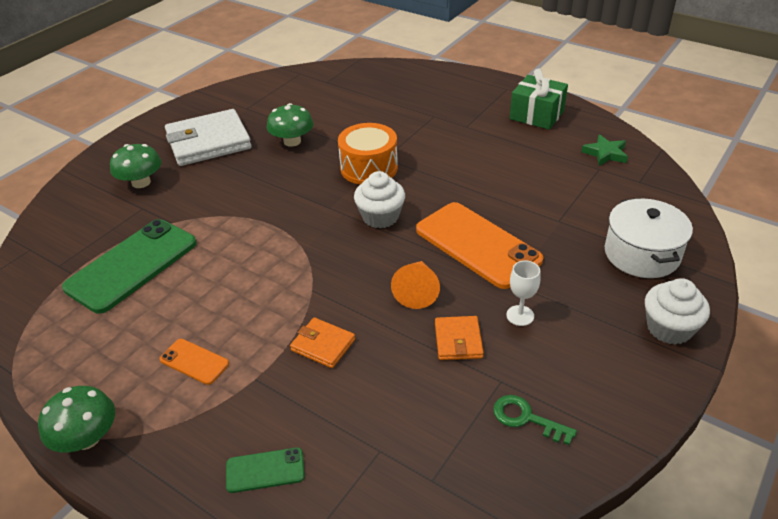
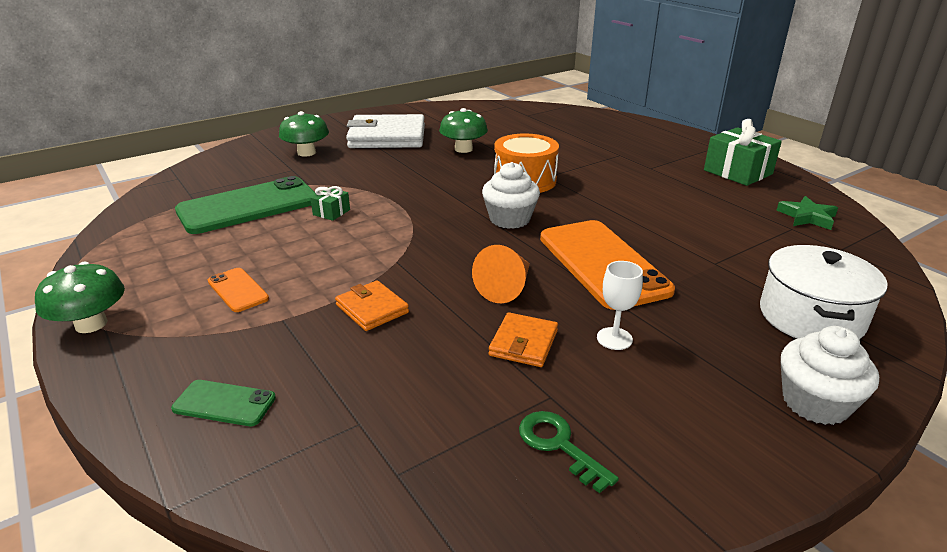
camera: 20 degrees right, 10 degrees down
none -> green gift [310,186,350,221]

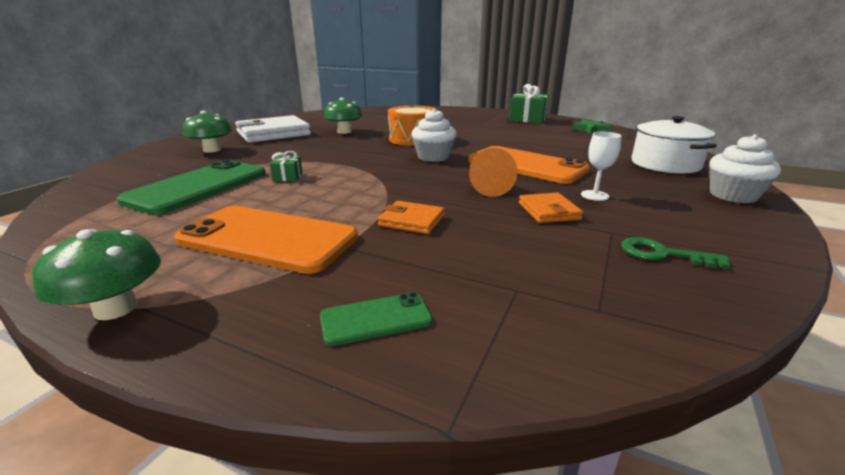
camera: 30 degrees left, 5 degrees down
orange phone [208,268,269,312] -> orange phone [174,206,358,274], size x2.18

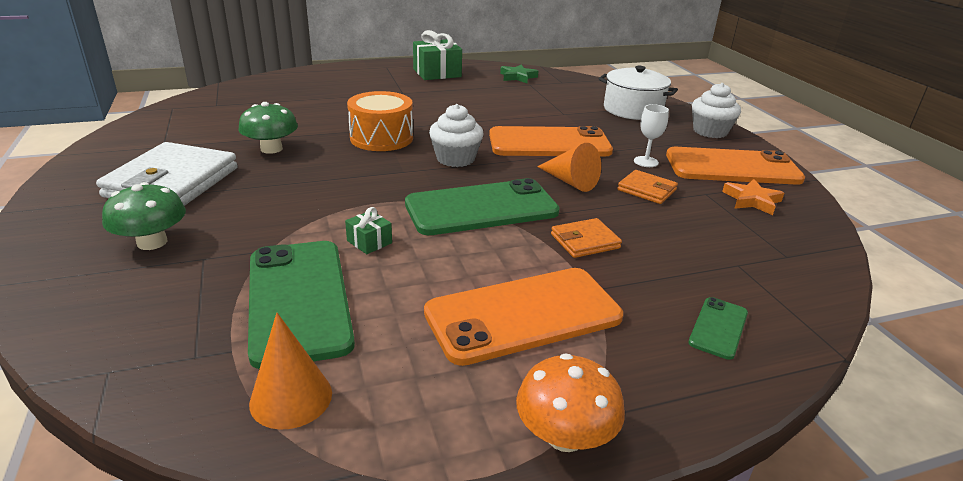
camera: 45 degrees left, 5 degrees up
green mushroom [32,229,161,320] -> orange mushroom [516,353,625,452]
green key [621,237,731,269] -> orange star [722,179,784,215]
none -> orange cone [249,313,332,430]
none -> green phone [405,178,560,235]
none -> orange phone [666,147,805,185]

